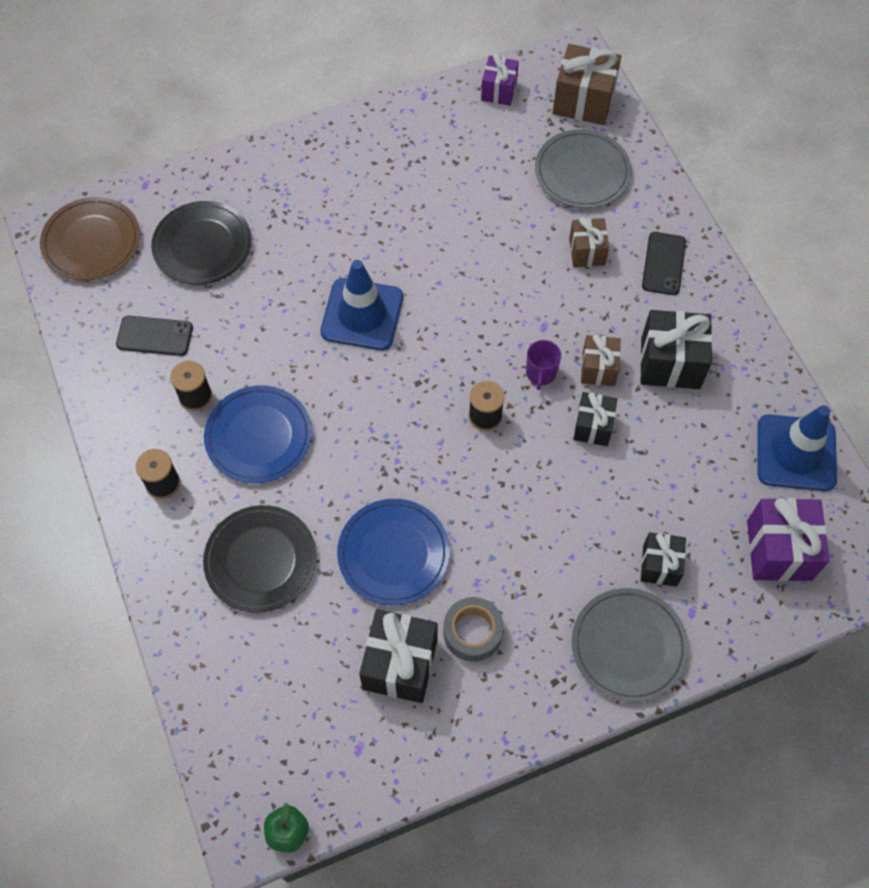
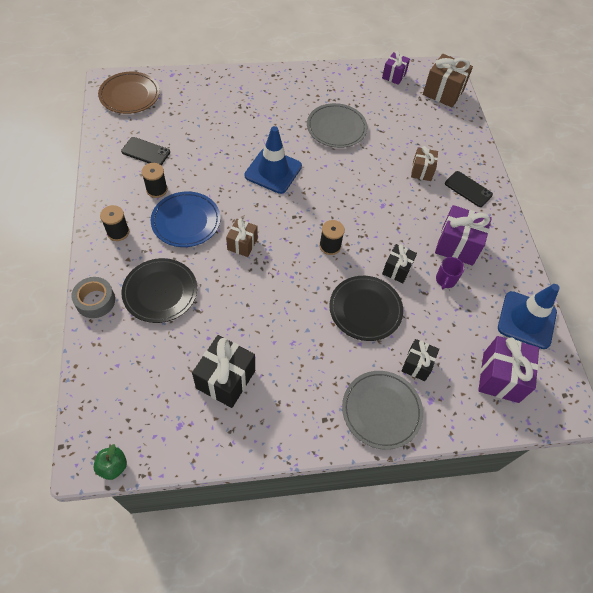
camera: 10 degrees right, 5 degrees down
black plate [151,201,252,285] -> black plate moved to [329,276,403,341]
blue plate [337,499,450,605] -> none
grey tape [443,597,504,662] -> grey tape moved to [71,277,115,318]
purple mug [526,340,561,390] -> purple mug moved to [436,257,465,289]
grey plate [535,129,632,208] -> grey plate moved to [307,103,367,148]
brown gift [581,334,621,386] -> brown gift moved to [226,218,258,257]
black gift [640,310,712,389] -> purple gift [435,205,492,266]
black phone [642,232,686,295] -> black phone turned 75 degrees counterclockwise [445,171,493,207]

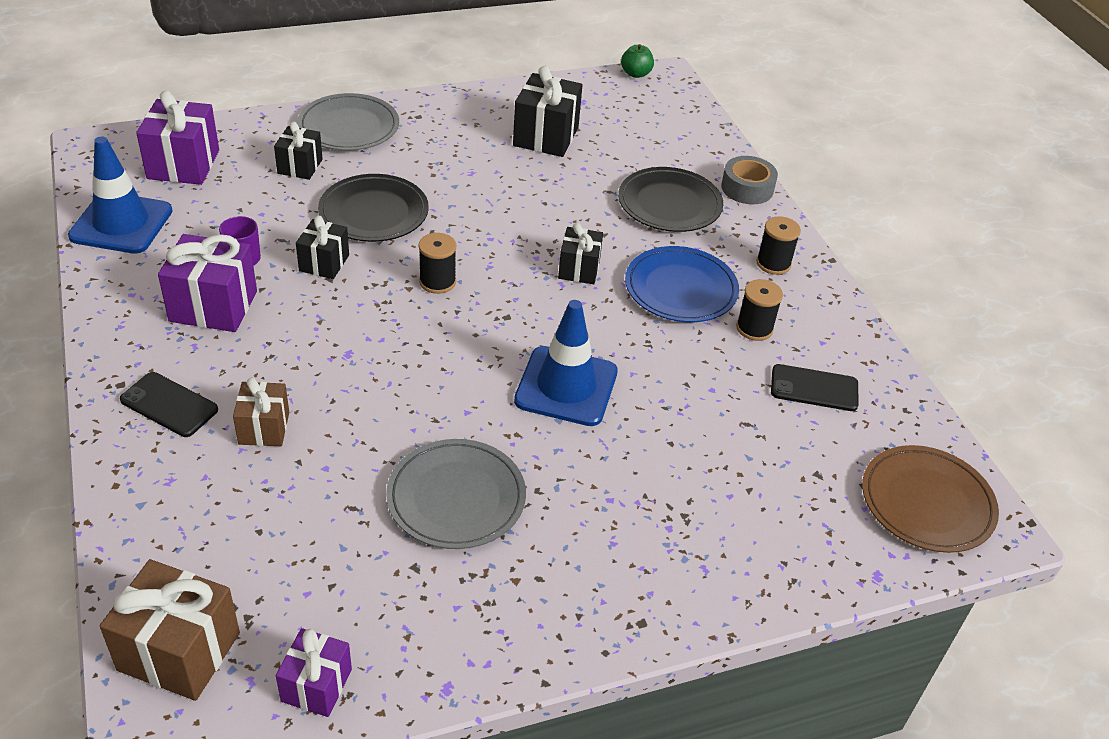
camera: 170 degrees right, 15 degrees down
brown gift [226,218,258,257] -> black gift [558,223,603,284]

